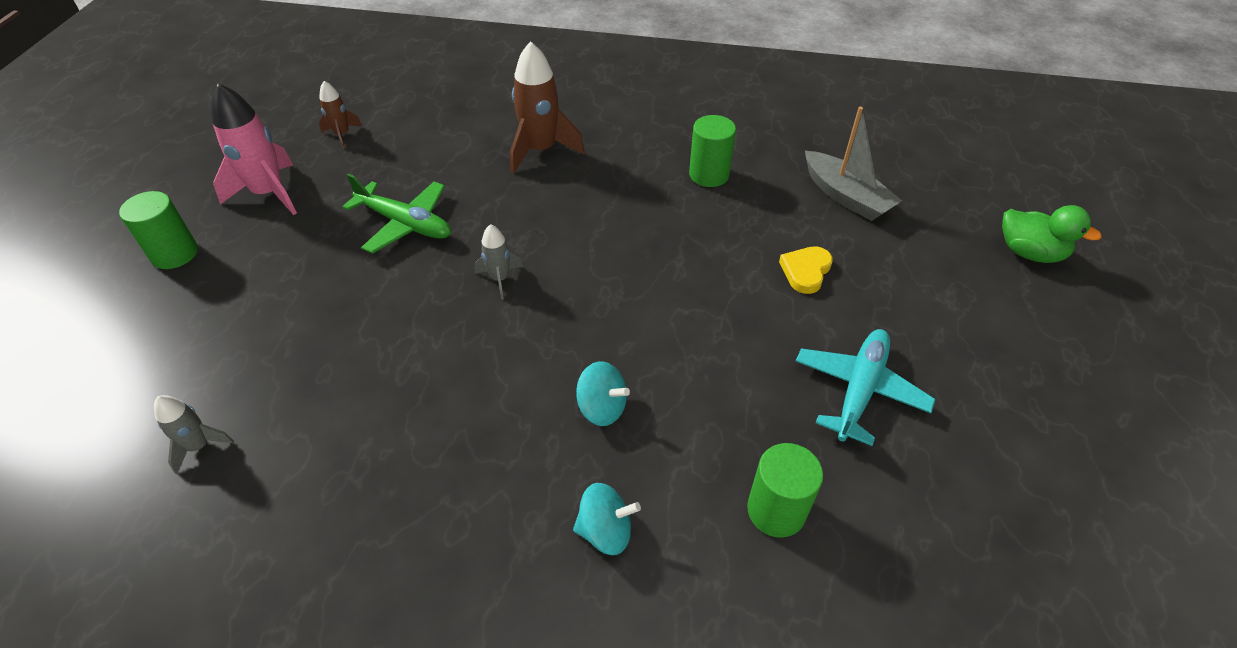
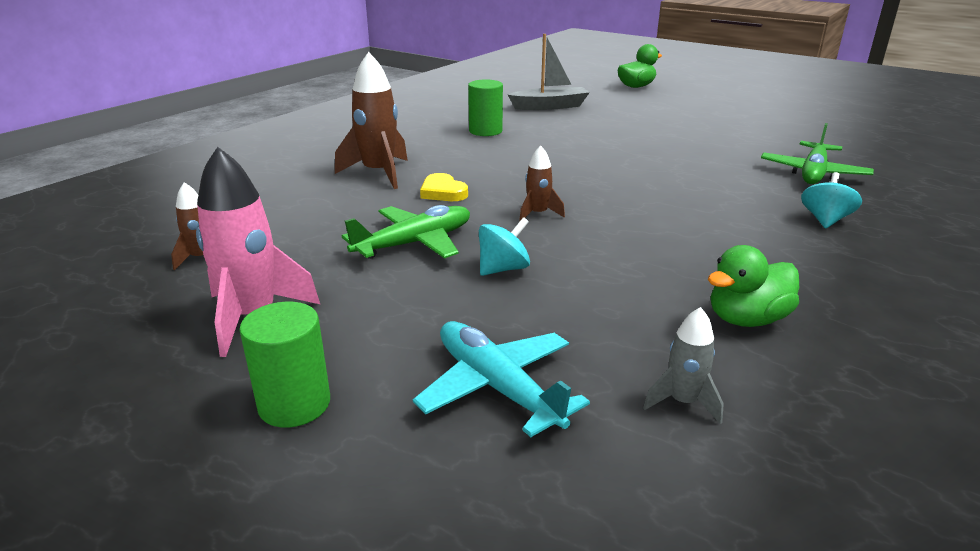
camera: 65 degrees left, 20 degrees down
grey rocket [474,224,523,299] -> brown rocket [519,146,565,222]
turquoise spinning top [576,361,630,426] -> turquoise spinning top moved to [479,217,530,276]
green cylinder [747,443,823,538] -> green plane [761,123,874,184]
yellow heart [779,246,833,294] -> yellow heart moved to [420,173,468,201]
turquoise plane [796,329,935,446] -> turquoise plane moved to [413,321,590,437]
none -> green duck [708,245,799,327]

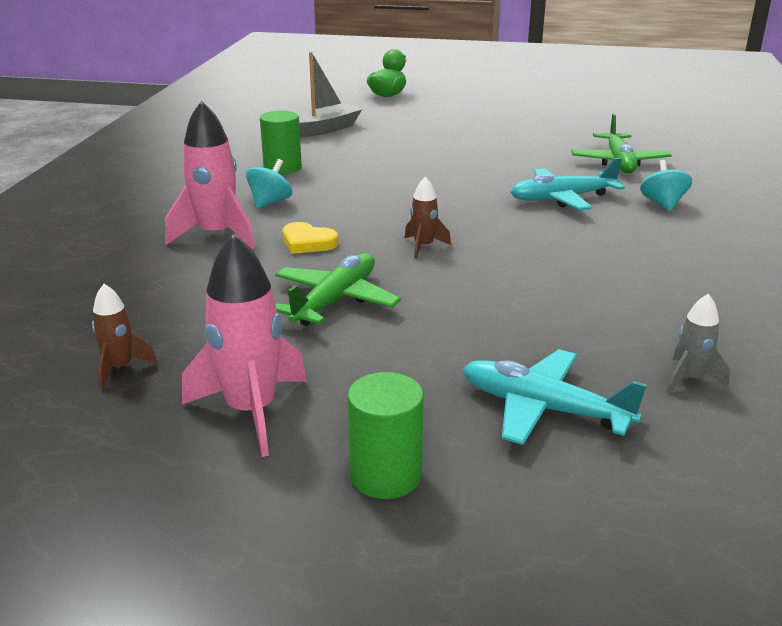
camera: 25 degrees left, 0 degrees up
brown rocket [335,52,408,189] -> pink rocket [165,101,255,249]
turquoise spinning top [479,217,530,276] -> turquoise spinning top moved to [246,159,292,209]
green duck [708,245,799,327] -> none
none -> turquoise plane [511,158,625,210]

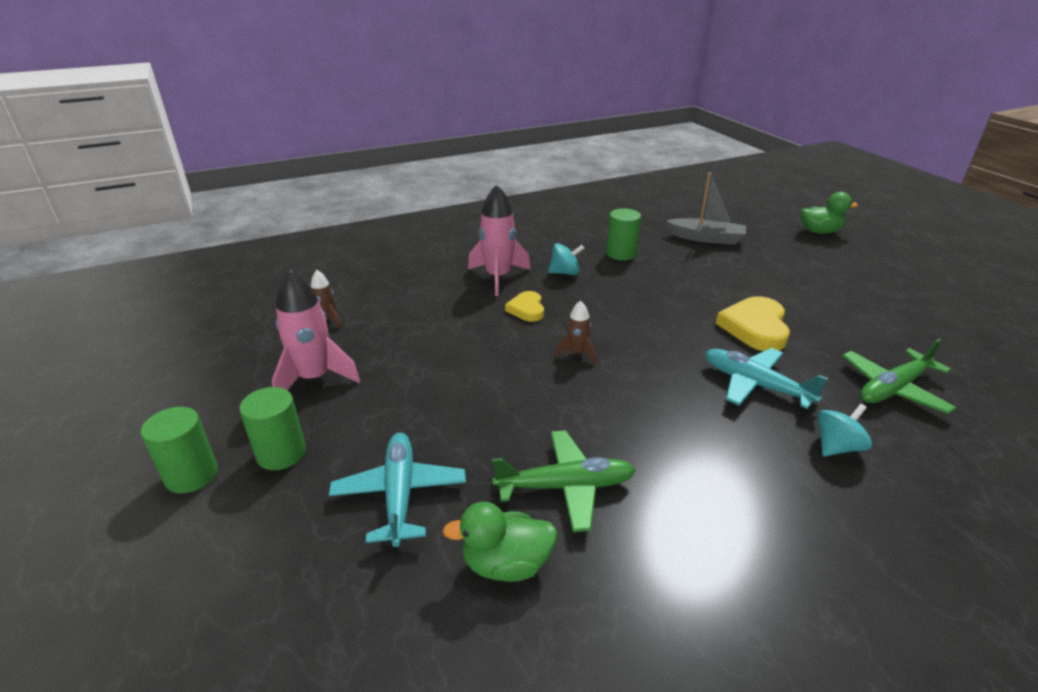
camera: 55 degrees right, 5 degrees up
green plane [275,253,401,326] -> green plane moved to [492,430,636,532]
grey rocket [667,294,730,393] -> green duck [443,502,557,582]
none -> green cylinder [141,407,218,493]
none -> yellow heart [716,296,790,351]

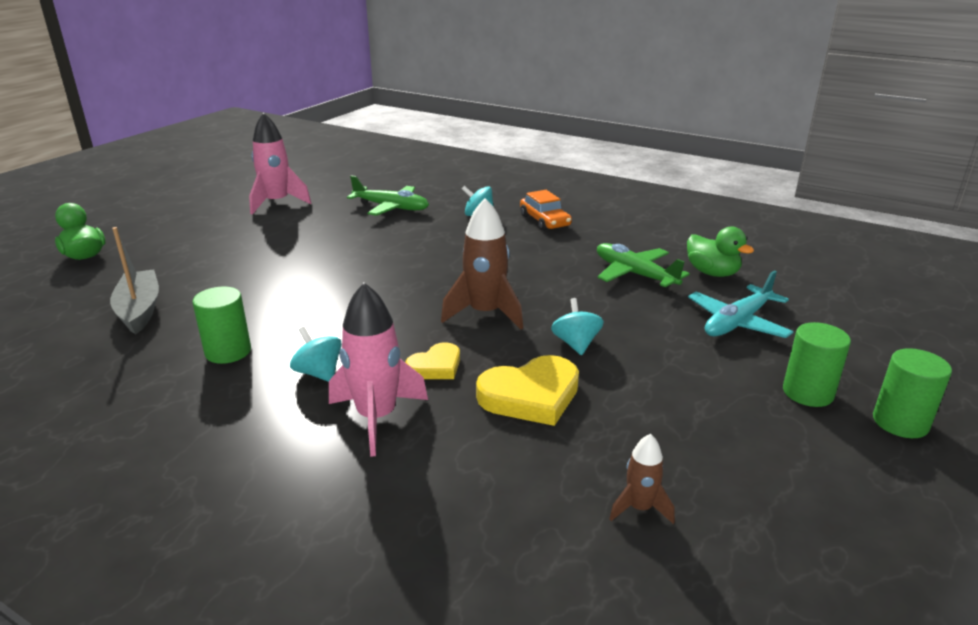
camera: 125 degrees left, 5 degrees down
pink rocket [272,269,360,390] -> pink rocket moved to [249,112,311,215]
brown rocket [555,301,596,364] -> brown rocket [441,198,523,330], size x1.88
turquoise plane [705,348,828,409] -> none
yellow heart [716,296,790,351] -> yellow heart moved to [476,355,579,426]
none -> orange car [520,190,572,231]
none -> turquoise spinning top [551,298,604,355]

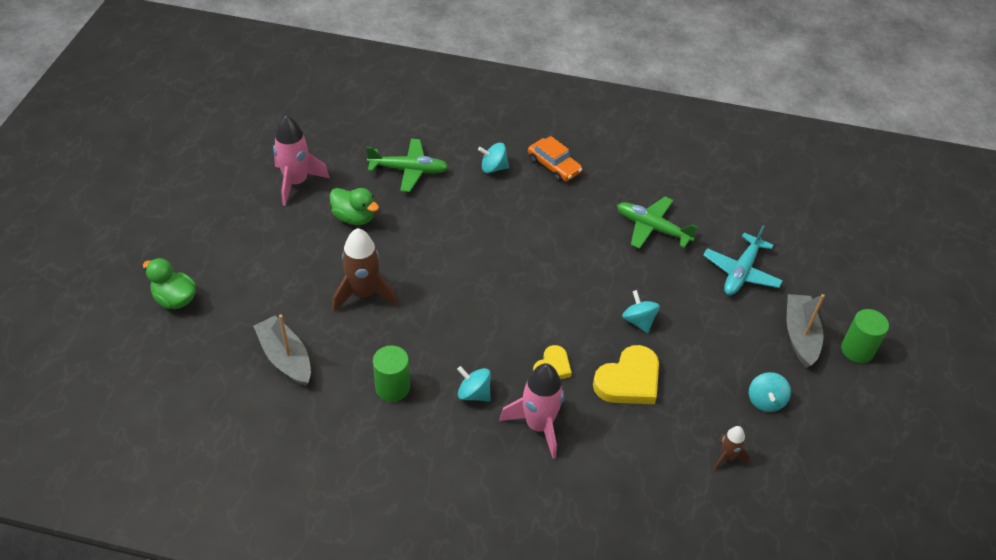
camera: 20 degrees left, 20 degrees up
brown rocket [441,198,523,330] -> brown rocket moved to [332,228,398,312]
green duck [687,226,754,277] -> green duck moved to [330,188,379,225]
green cylinder [783,322,851,407] -> grey boat [787,294,825,368]
none -> turquoise spinning top [749,372,791,412]

